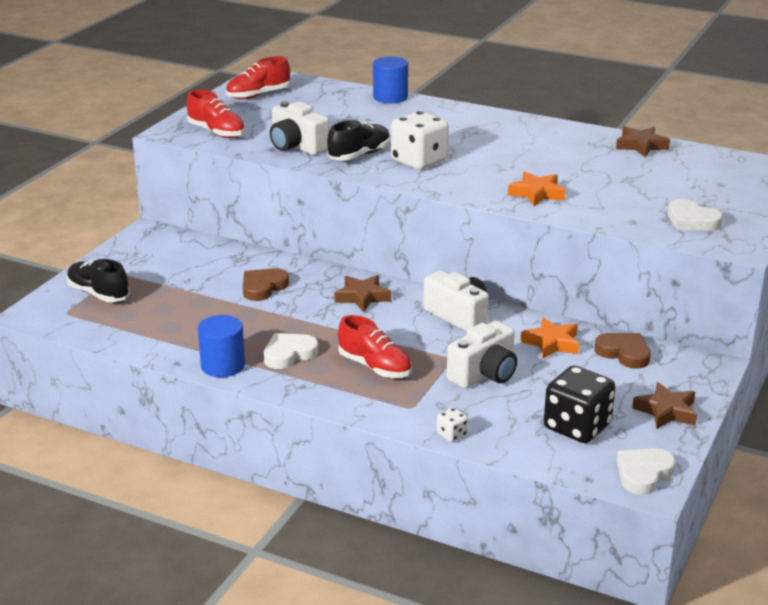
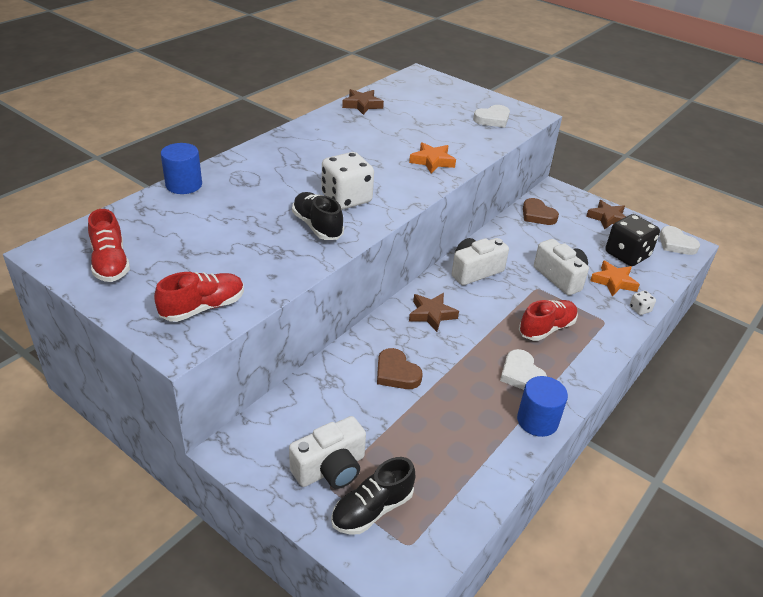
camera: 80 degrees left, 10 degrees up
white camera [270,101,329,155] -> white camera moved to [289,416,366,489]
orange star [520,317,579,359] -> orange star moved to [590,260,640,296]
brown heart [595,333,651,369] -> brown heart turned 90 degrees counterclockwise [523,198,559,225]

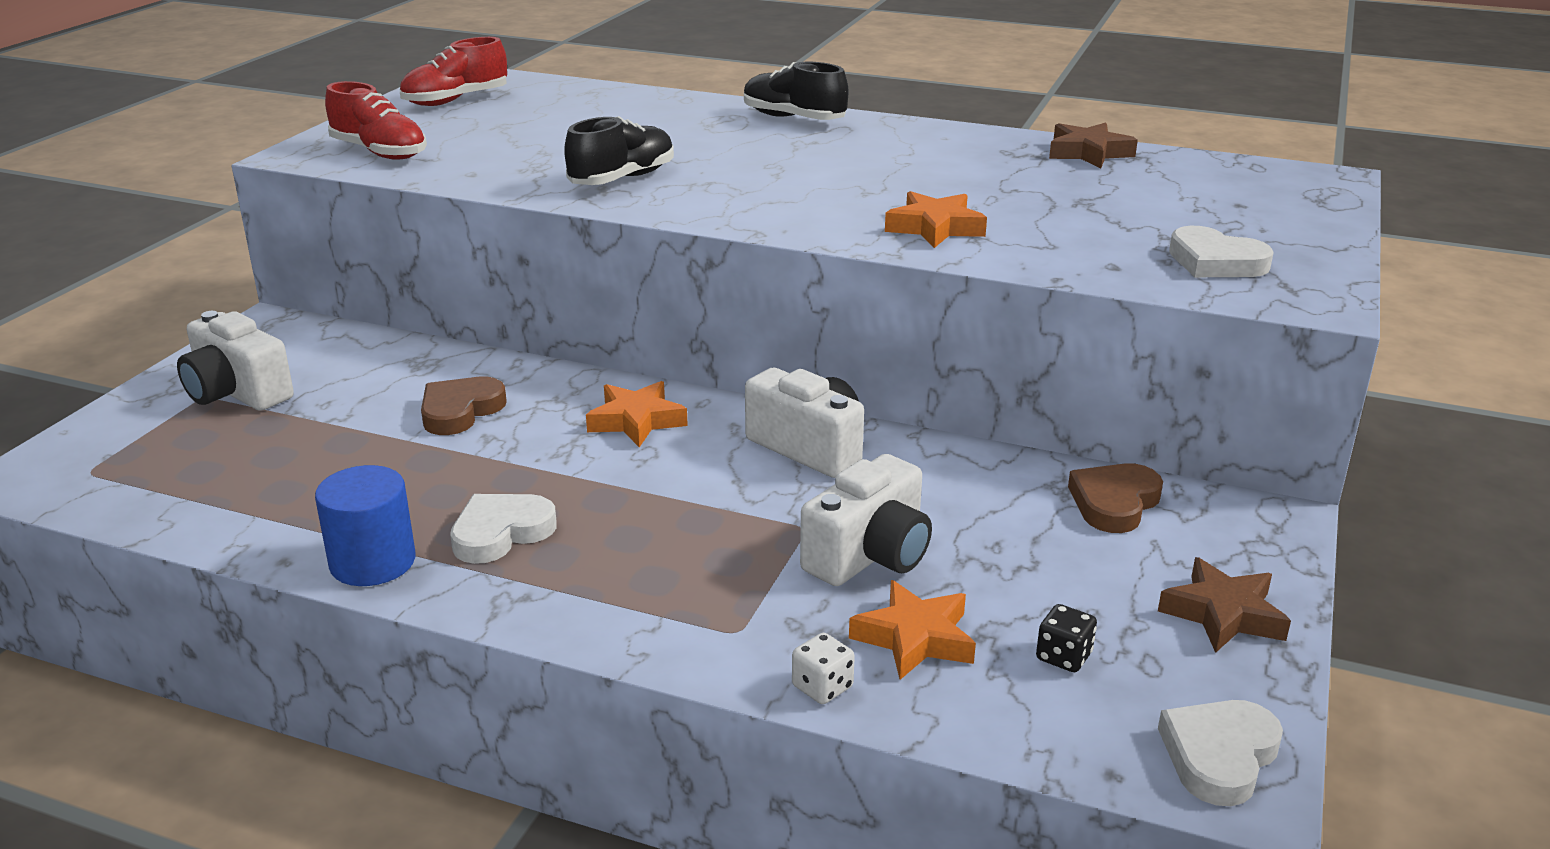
camera: 75 degrees right, 10 degrees down
blue cylinder [161,143,202,194] -> none
white dice [322,152,374,209] -> none
black shoe [331,457,415,535] -> black shoe moved to [744,62,848,120]
brown star [409,293,459,332] -> orange star [586,381,688,447]
red shoe [519,300,578,341] -> none
black dice [606,214,660,266] -> black dice [1036,604,1097,672], size x0.44

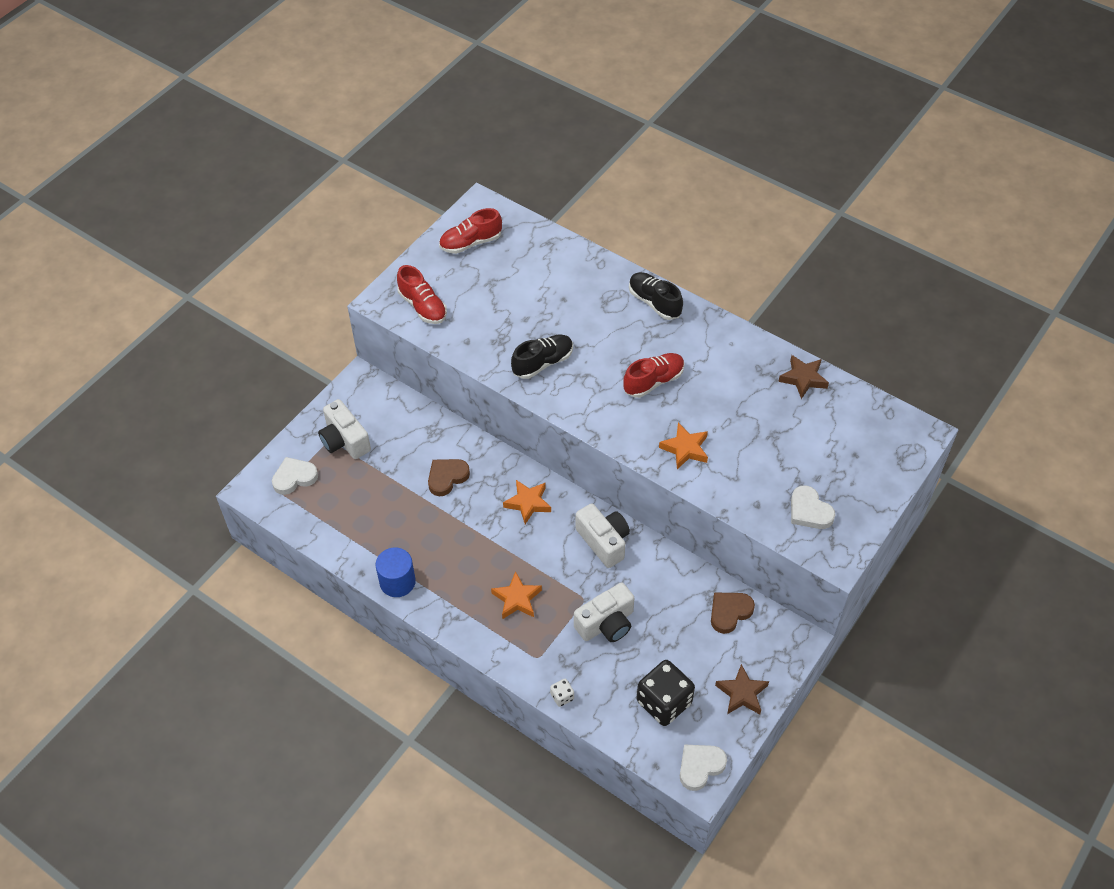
camera: 15 degrees right, 25 degrees up
white heart [450,494,557,564] -> white heart moved to [272,457,318,495]
orange star [849,580,976,680] -> orange star moved to [491,571,542,619]
black dice [1036,604,1097,672] -> black dice [636,660,695,726], size x2.27
none -> red shoe [623,353,685,398]

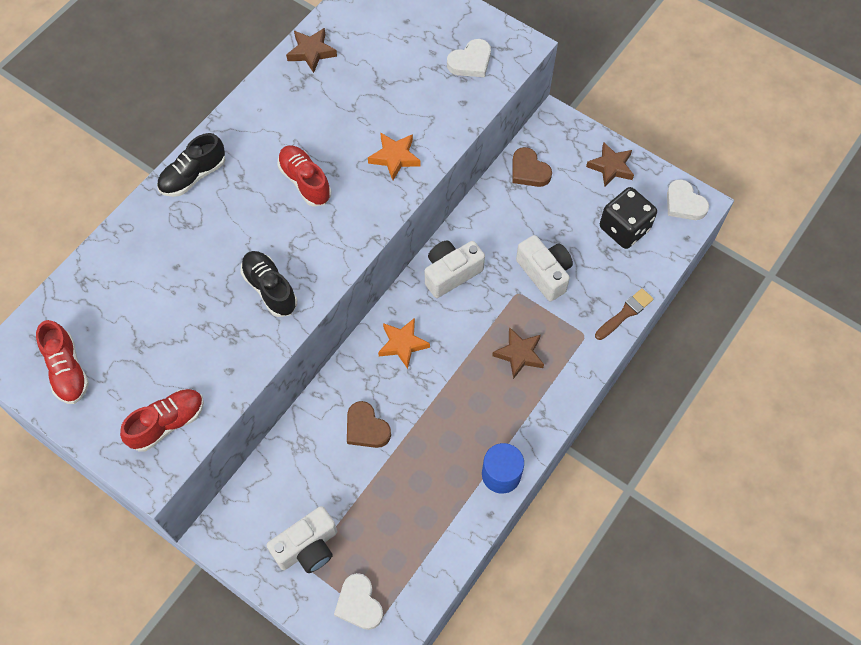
camera: 90 degrees left, 10 degrees up
orange star [491,571,542,619] -> brown star [492,327,544,379]
white dice [550,679,574,707] -> brown brush [595,288,653,340]

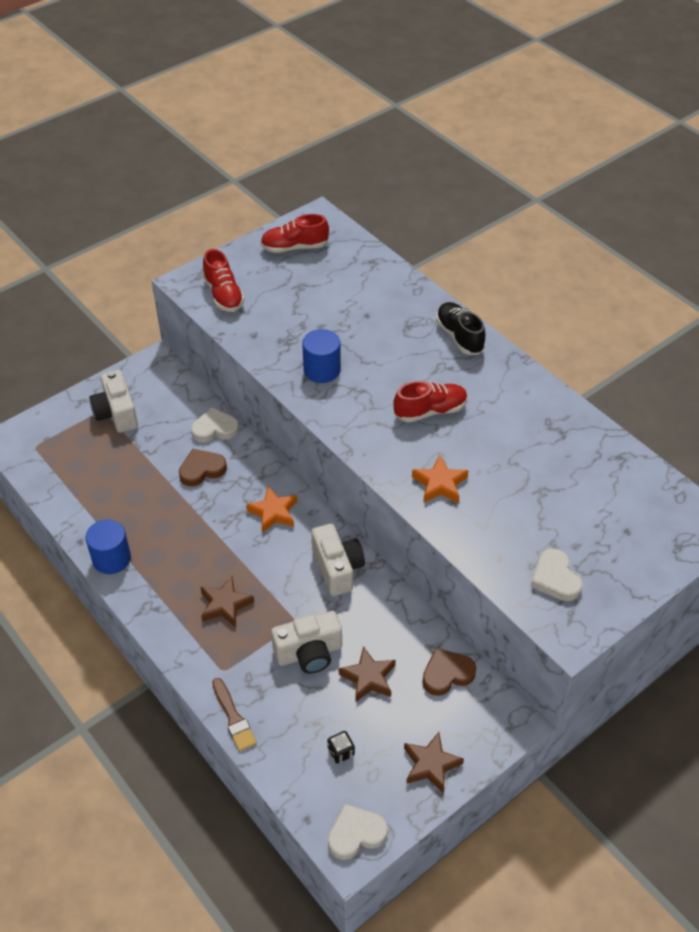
camera: 105 degrees right, 15 degrees down
black shoe [240,251,297,317] -> blue cylinder [302,329,341,383]
brown star [286,28,337,73] -> brown star moved to [339,646,395,703]
white heart [334,573,383,630] -> white heart moved to [191,407,239,443]
black dice [600,187,657,249] -> black dice [327,731,355,764], size x0.44

